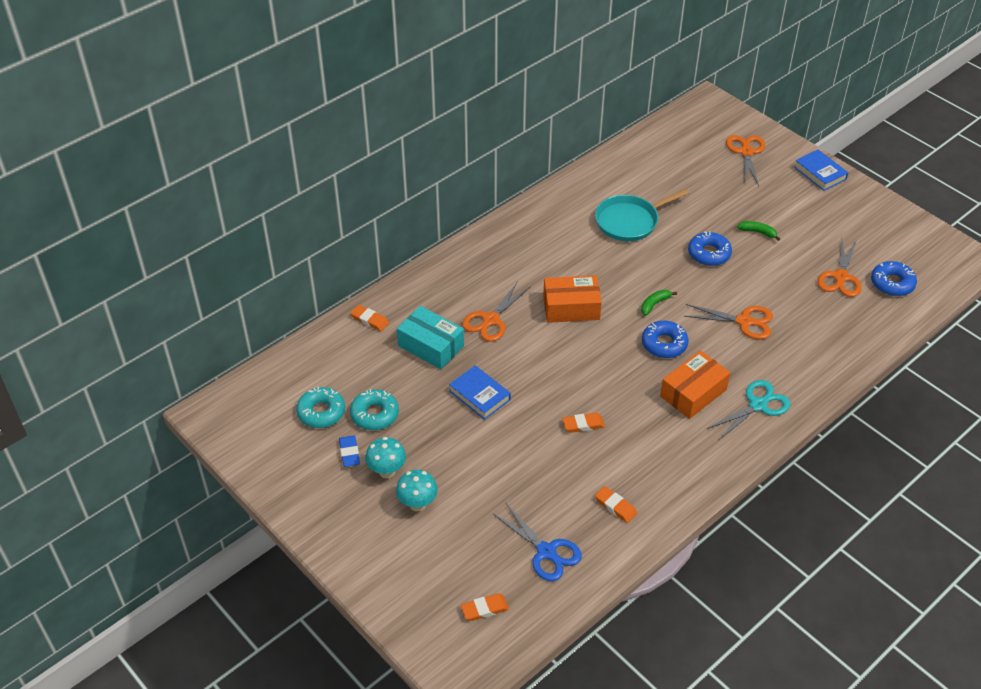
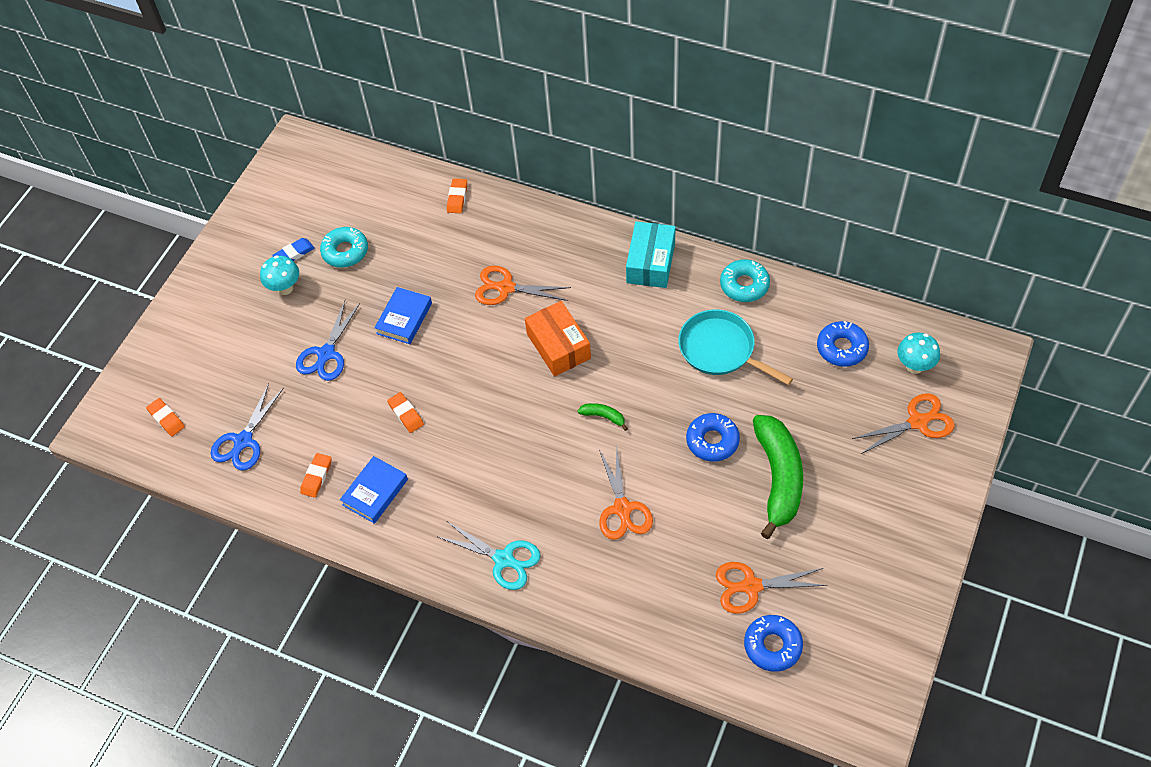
camera: 70 degrees right, 10 degrees up
turquoise donut [296,387,345,428] -> turquoise donut moved to [720,259,770,302]
turquoise mushroom [396,470,438,511] -> turquoise mushroom moved to [897,333,940,374]
turquoise box [397,306,464,369] -> turquoise box moved to [626,221,676,288]
blue donut [642,321,689,358] -> blue donut moved to [817,321,869,367]
orange box [660,350,730,419] -> none
green banana [737,221,780,241] -> green banana [753,415,803,539], size x2.43
blue book [794,149,848,191] -> blue book moved to [340,456,408,524]
none -> blue scissors [296,301,360,381]

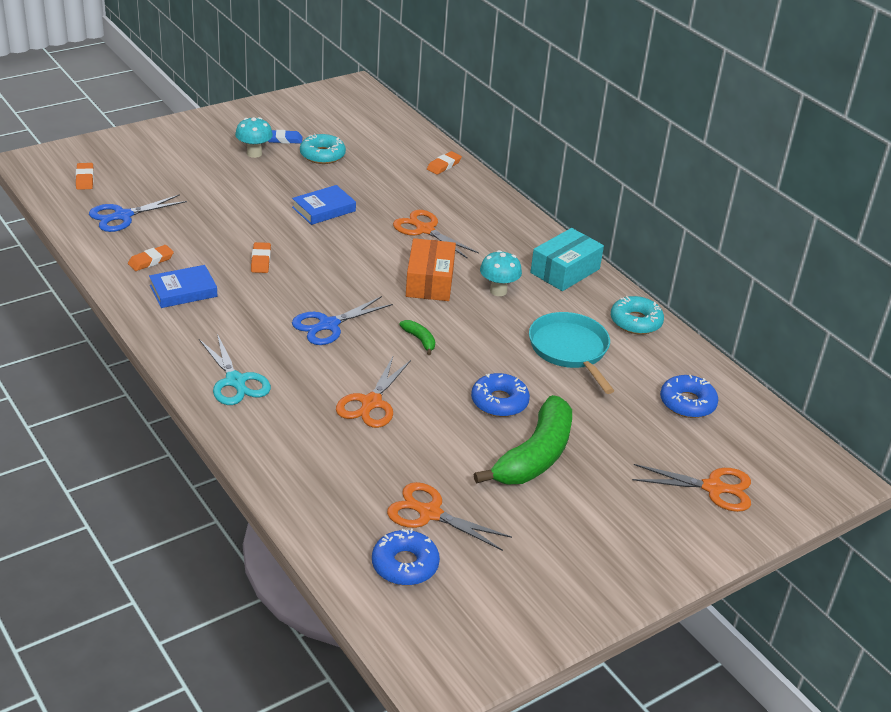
camera: 25 degrees right, 20 degrees down
blue scissors [296,301,360,381] -> blue scissors moved to [292,296,393,345]
turquoise mushroom [897,333,940,374] -> turquoise mushroom moved to [480,250,522,296]

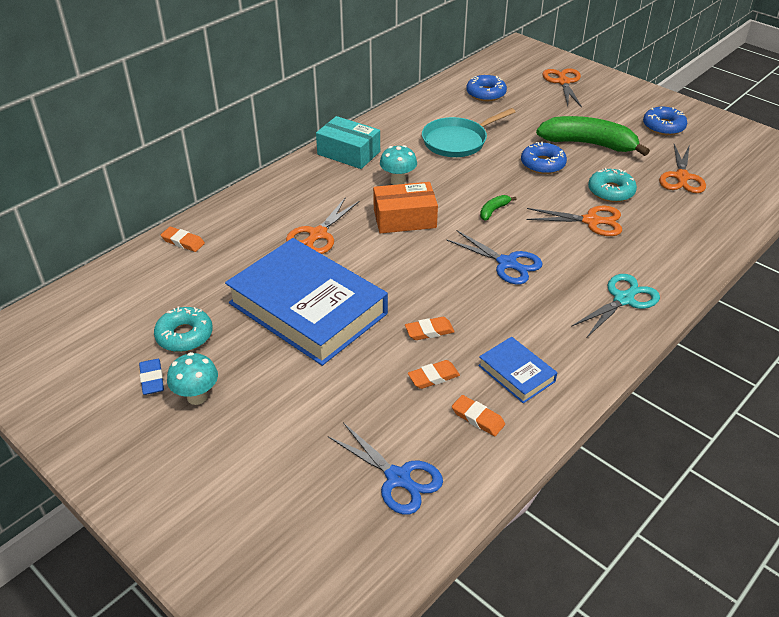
camera: 100 degrees left, 5 degrees up
orange eraser [76,163,94,190] -> orange eraser moved to [408,360,460,389]
blue book [292,185,356,225] -> blue book [225,238,388,366], size x2.23
blue donut [372,529,440,585] -> blue donut moved to [643,107,687,135]
turquoise donut [611,296,664,335] -> turquoise donut moved to [588,168,637,202]

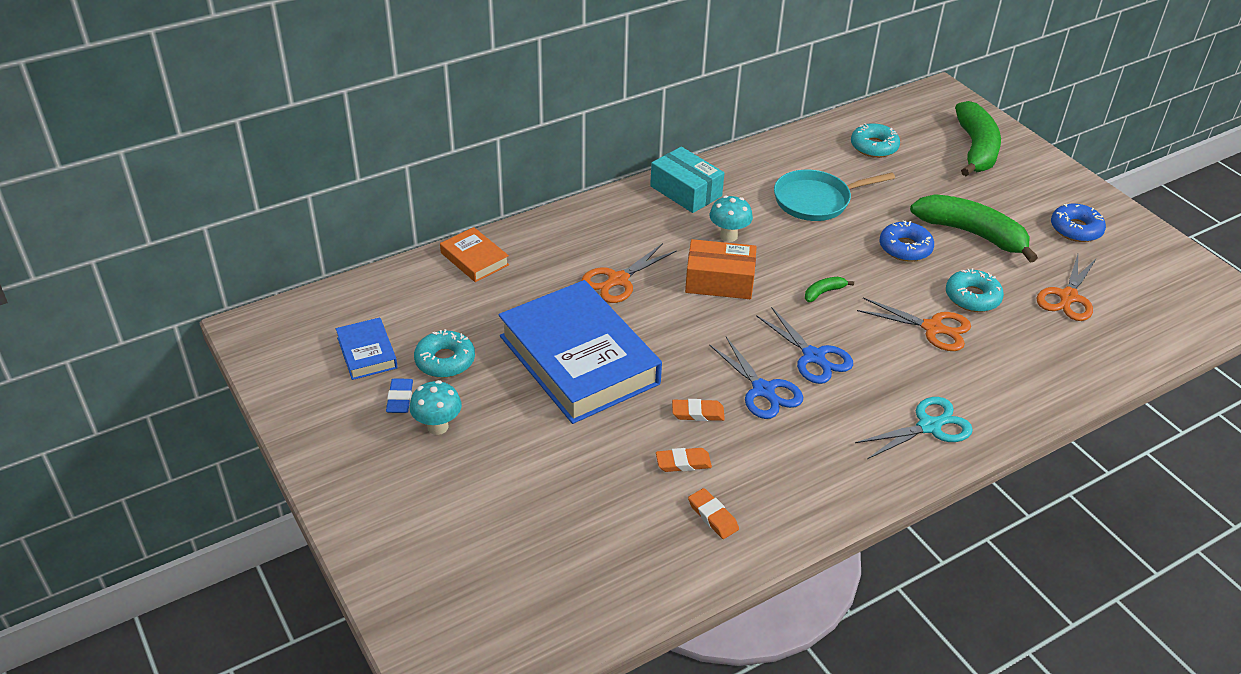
camera: 15 degrees right, 0 degrees up
orange eraser [161,227,205,252] -> orange book [440,227,509,282]
blue scissors [328,422,443,515] -> blue scissors moved to [709,337,803,419]
blue donut [466,75,507,101] -> turquoise donut [851,123,900,158]
blue book [478,337,557,403] -> blue book moved to [336,317,398,380]
orange scissors [542,68,582,108] -> green banana [955,101,1001,176]

